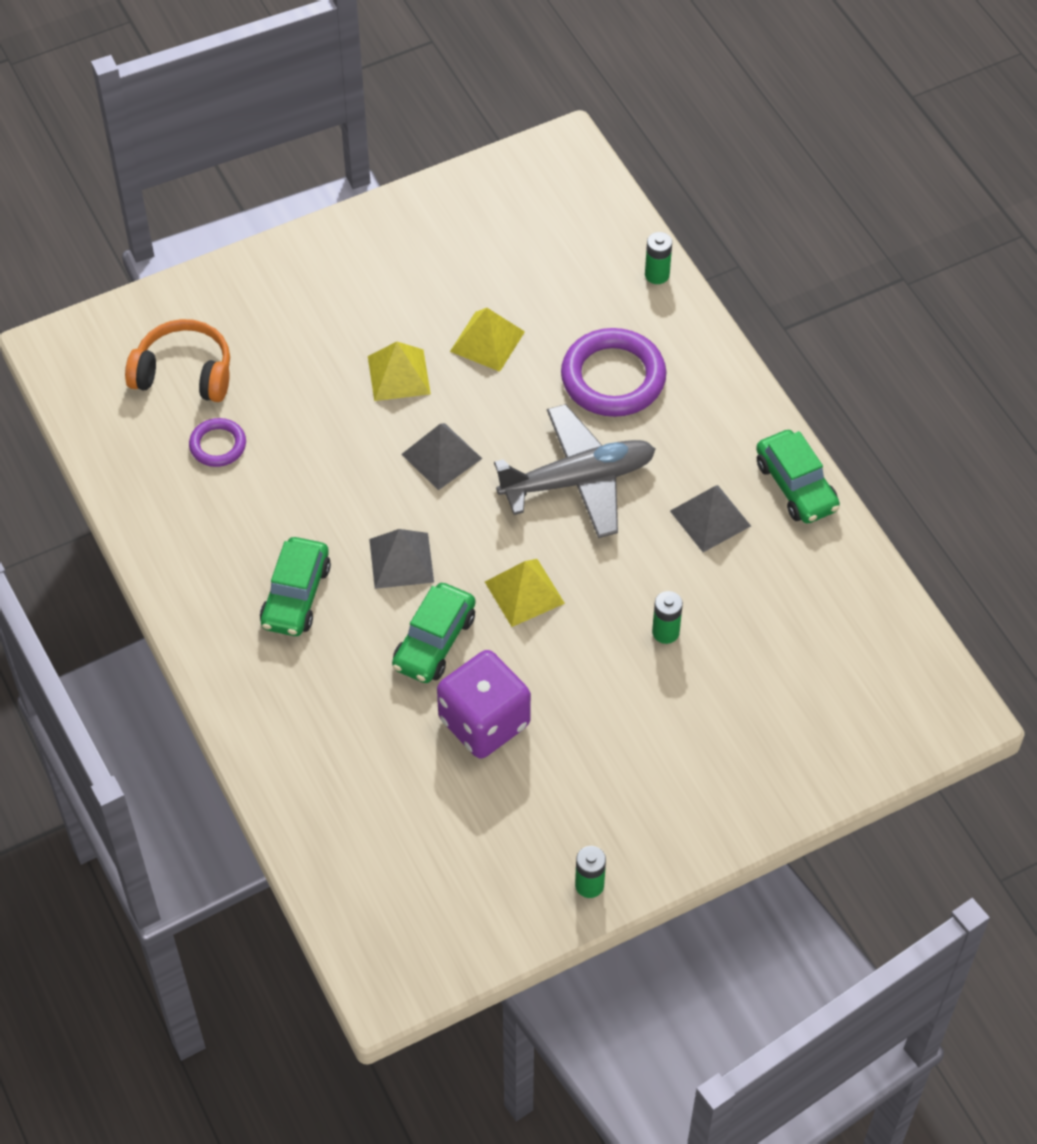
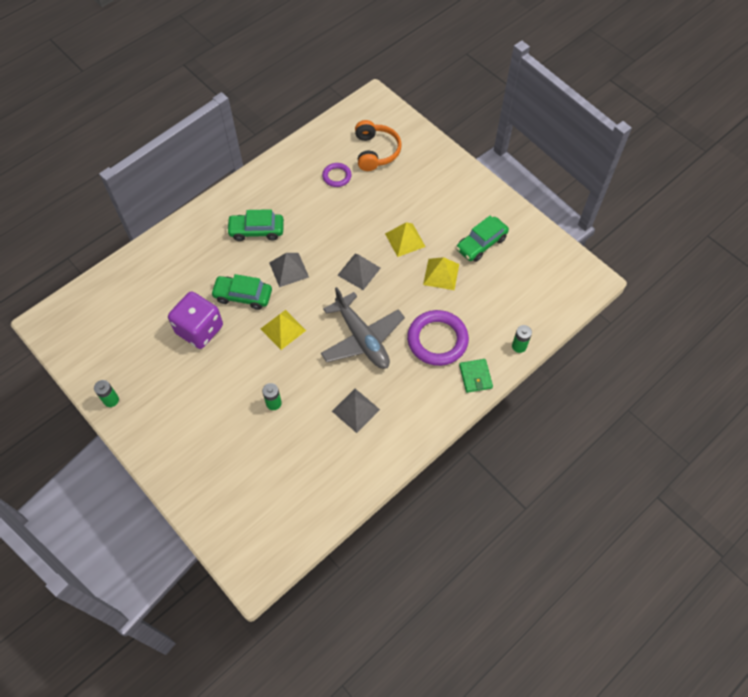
camera: 75 degrees right, 5 degrees up
green car [756,430,840,523] -> green car moved to [456,216,509,262]
none -> green wallet [459,359,493,393]

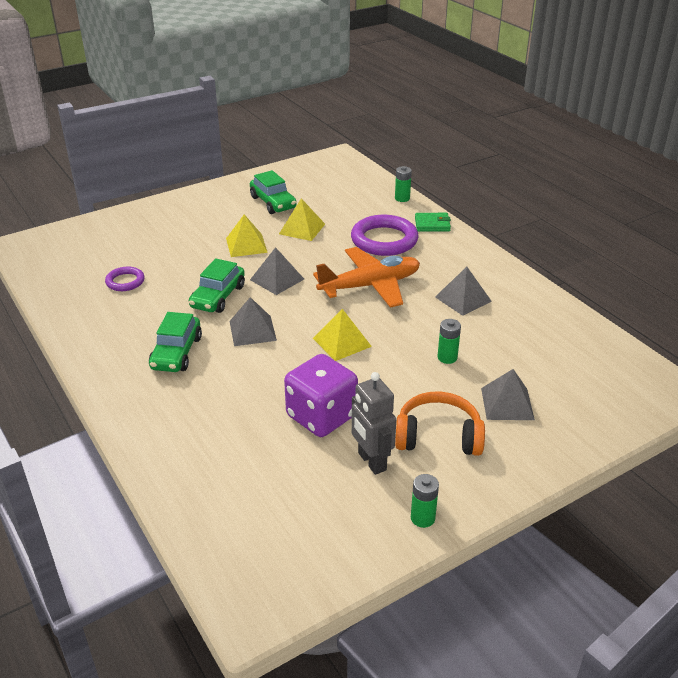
camera: 80 degrees left, 25 degrees down
green car [211,274,272,310] -> green car moved to [189,258,245,313]
grey plane [321,287,405,369] -> orange plane [313,247,420,308]
orange headphones [355,120,402,171] -> orange headphones moved to [395,392,485,456]
none -> grey robot [352,372,396,475]
none -> grey pyramid [481,369,535,420]

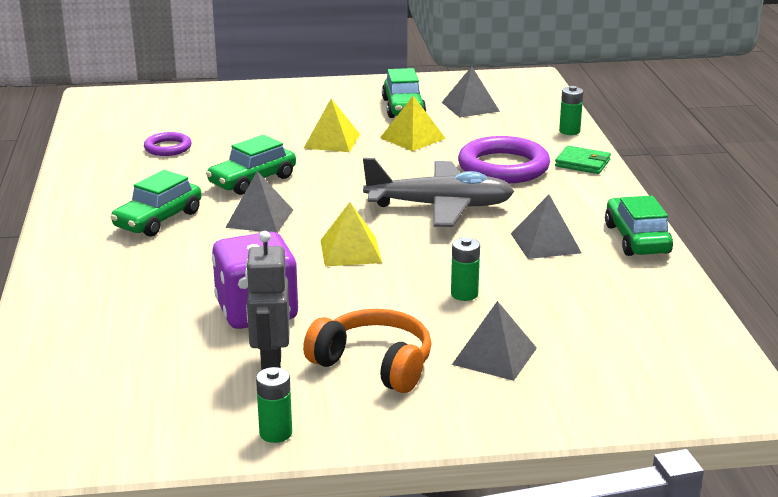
camera: 25 degrees right, 10 degrees down
grey pyramid [250,247,304,295] -> grey pyramid moved to [442,66,500,118]
orange plane [313,247,420,308] -> grey plane [363,158,514,227]
none -> green car [605,196,673,256]

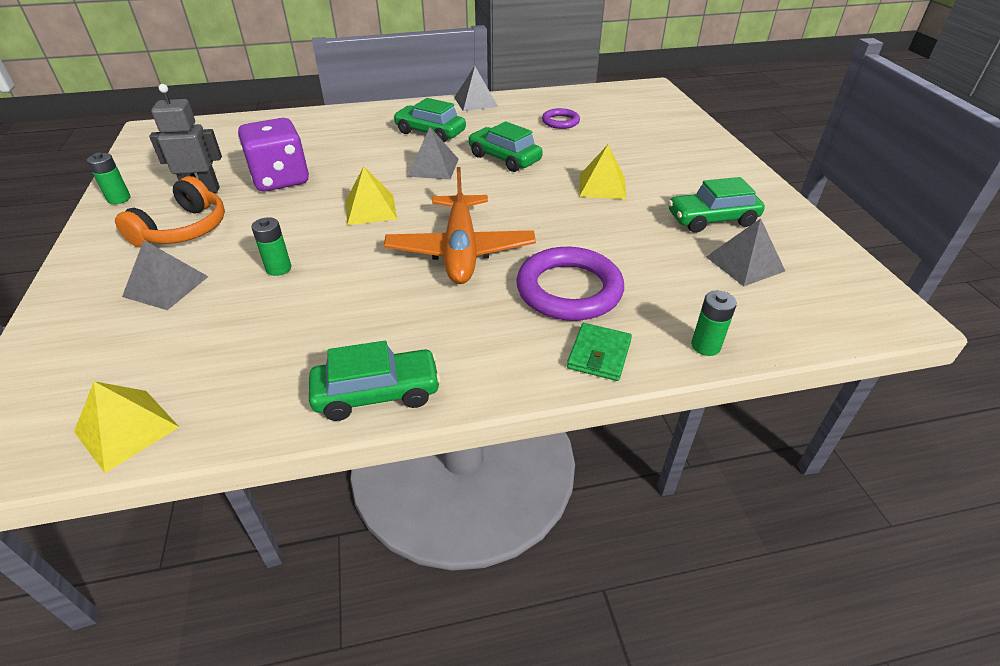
camera: 85 degrees right, 15 degrees up
grey plane [363,158,514,227] -> orange plane [384,167,536,284]
yellow pyramid [380,96,446,151] -> yellow pyramid moved to [74,381,179,473]
grey pyramid [511,195,581,259] -> grey pyramid moved to [454,66,498,111]

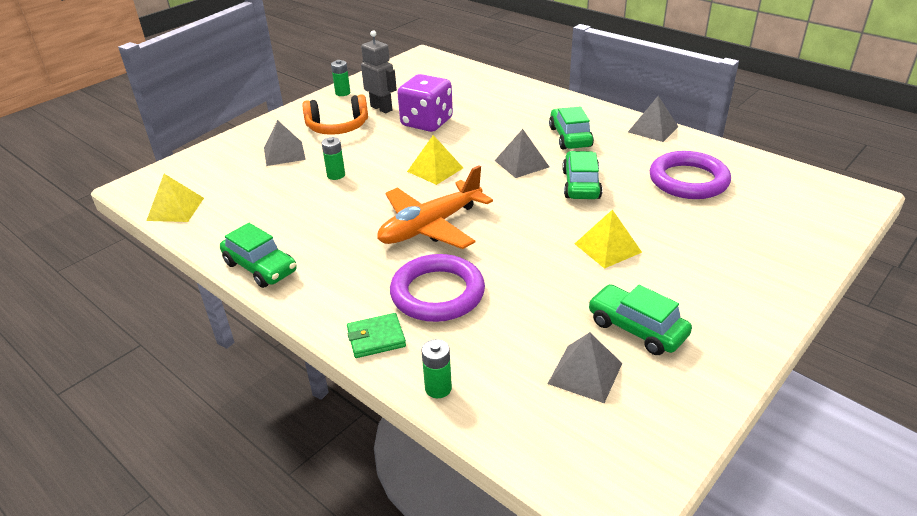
camera: 55 degrees right, 5 degrees down
purple ring [542,108,580,129] -> purple ring [649,151,731,199], size x1.87

